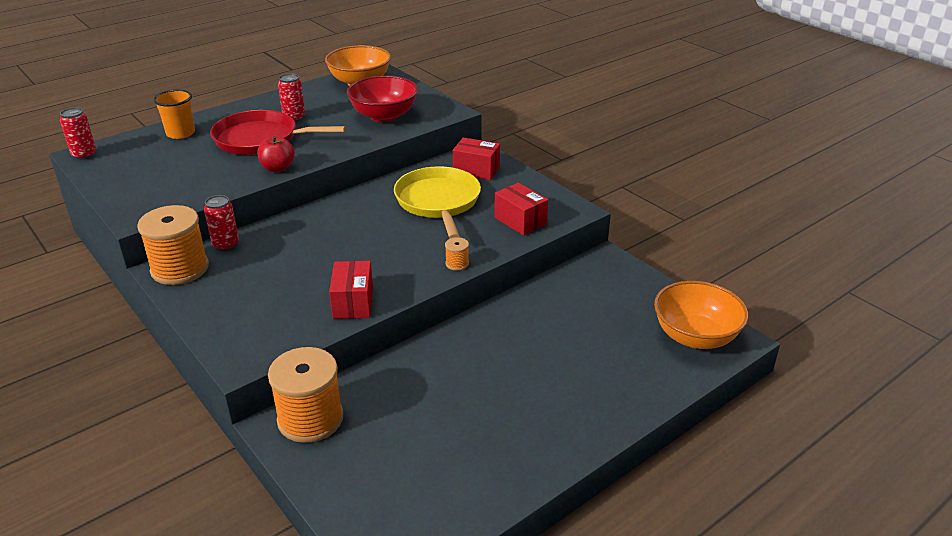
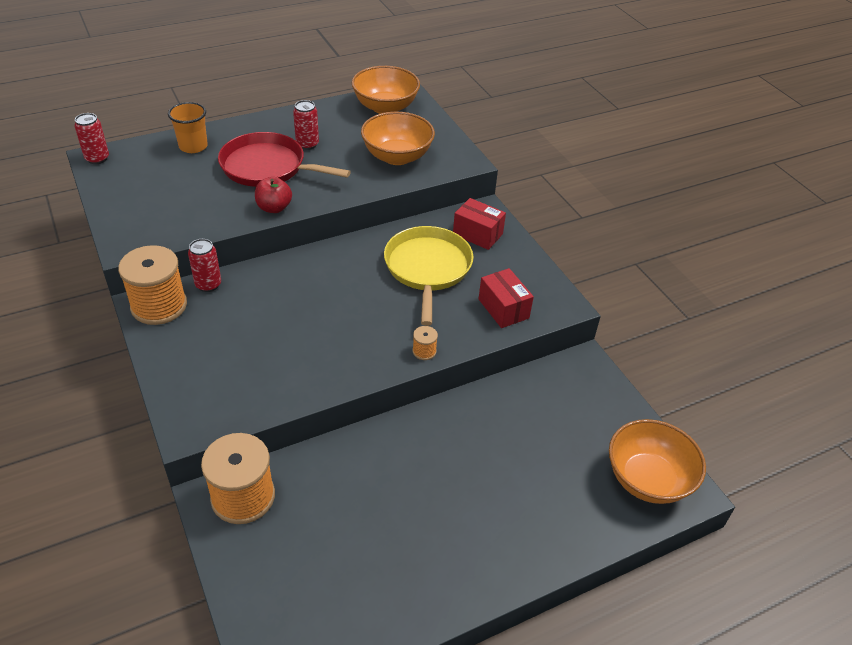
camera: 10 degrees right, 10 degrees up
red box [329,261,373,319] -> none
red bowl [347,75,418,122] -> orange bowl [361,112,435,165]

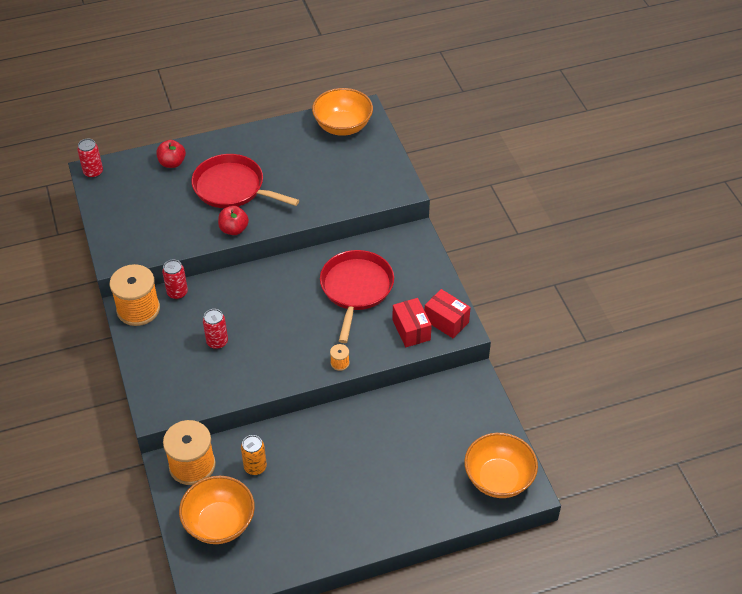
camera: 10 degrees right, 5 degrees up
orange cup [168,102,208,153] -> red apple [156,140,186,168]
red can [293,100,319,150] -> red can moved to [203,309,228,349]
orange bowl [361,112,435,165] -> orange bowl moved to [179,476,255,544]
yellow pan [384,226,473,326] -> red pan [320,250,394,343]
red box [453,198,506,250] -> red box moved to [424,289,471,338]
none -> orange can [241,435,267,475]

